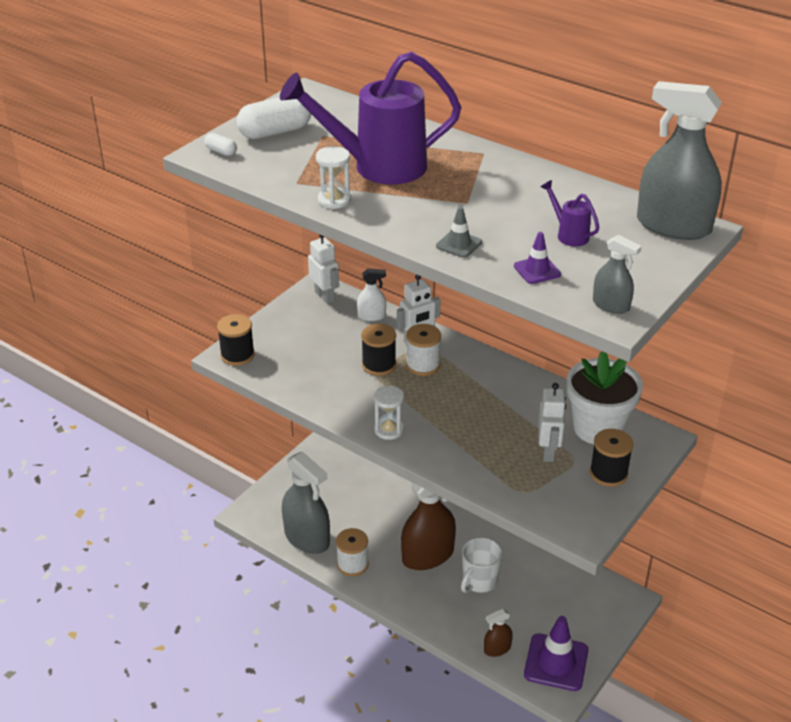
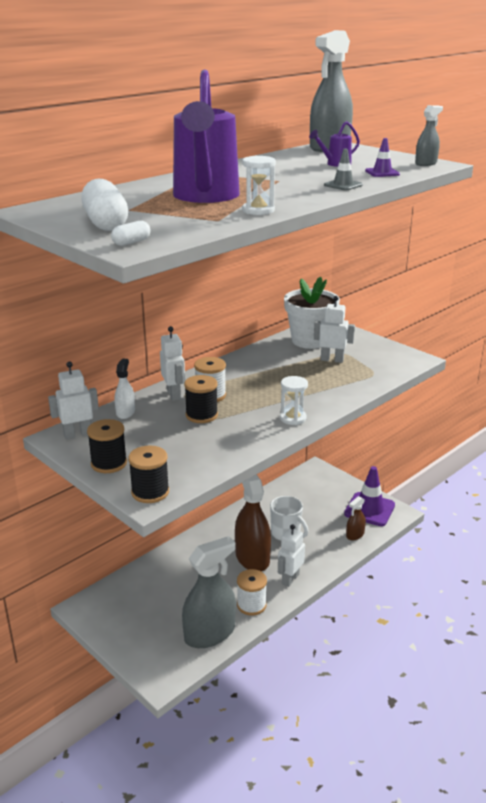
camera: 80 degrees left, 10 degrees down
brown spray bottle [484,609,513,657] -> brown spray bottle turned 60 degrees clockwise [346,496,366,540]
black spool [590,429,633,487] -> black spool moved to [87,419,127,473]
none -> white robot [278,524,305,587]

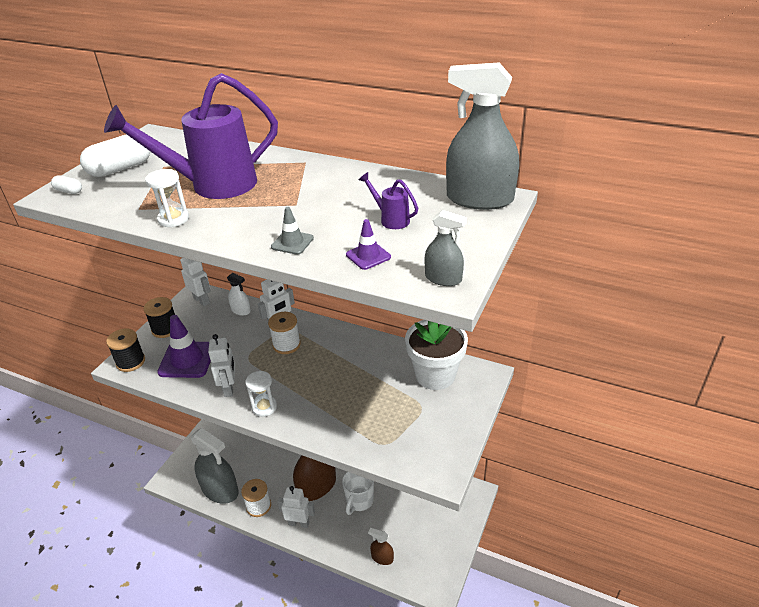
camera: 70 degrees right, 10 degrees up
white spray bottle [115,358,135,419] -> white spray bottle turned 45 degrees clockwise [227,273,251,316]
black spool [184,375,218,423] -> none
white robot [314,296,355,363] -> white robot moved to [208,334,235,397]
purple traffic cone [344,466,395,526] -> purple traffic cone moved to [157,315,211,378]

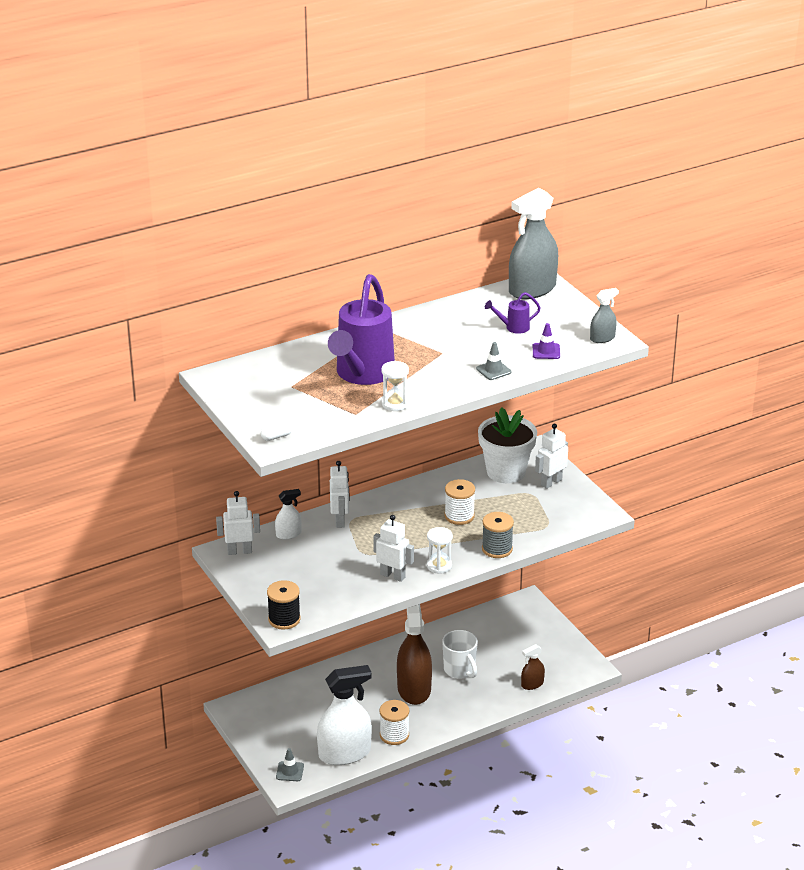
camera: 55 degrees left, 5 degrees down
white capsule [80,134,150,177] -> none
black spool [144,297,175,338] -> none
purple traffic cone [157,315,211,378] -> none
grey spray bottle [190,428,239,504] -> white spray bottle [317,665,372,765]
white spool [268,312,301,354] -> white spool moved to [445,479,475,525]
white robot [277,486,315,528] -> white robot moved to [535,424,568,489]
none -> grey traffic cone [276,748,304,781]
none -> grey spool [482,512,514,558]

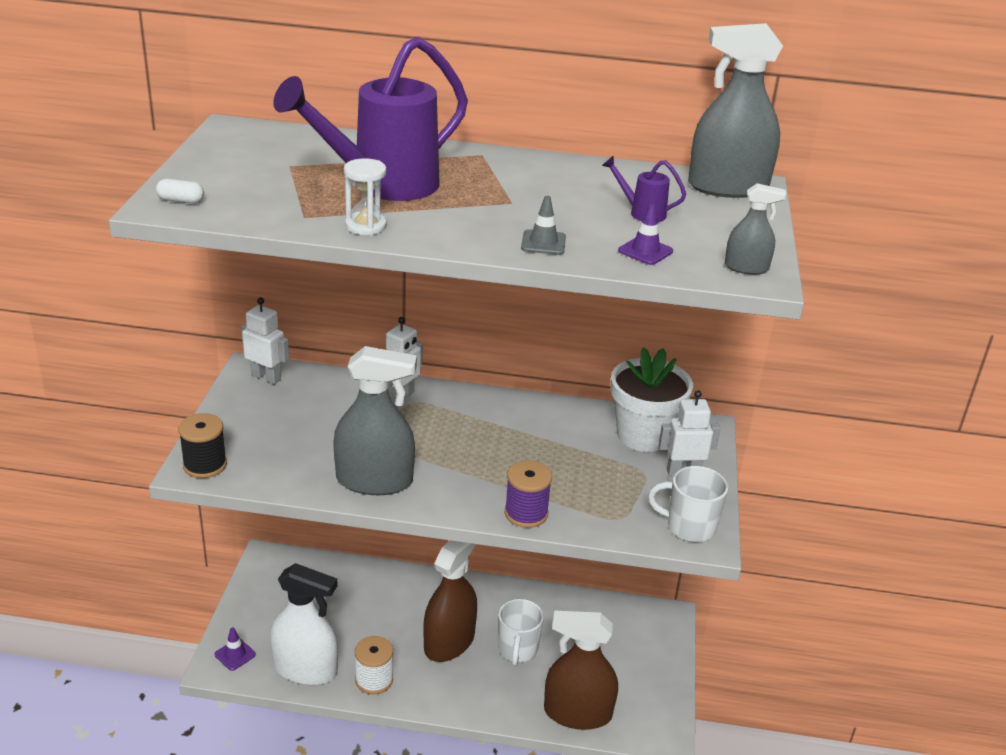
camera: 35 degrees right, 0 degrees up
white spray bottle [275,489,302,539] -> none
grey traffic cone [276,748,304,781] -> purple traffic cone [214,627,256,671]
white robot [373,515,414,582] -> grey spray bottle [334,346,417,495]
white hourglass [427,527,453,574] -> none
white spool [445,479,475,525] -> none
grey spool [482,512,514,558] -> purple spool [504,460,552,528]
brown spray bottle [521,644,545,690] -> brown spray bottle [544,611,618,730], size x2.08
none -> white mug [648,466,728,542]

